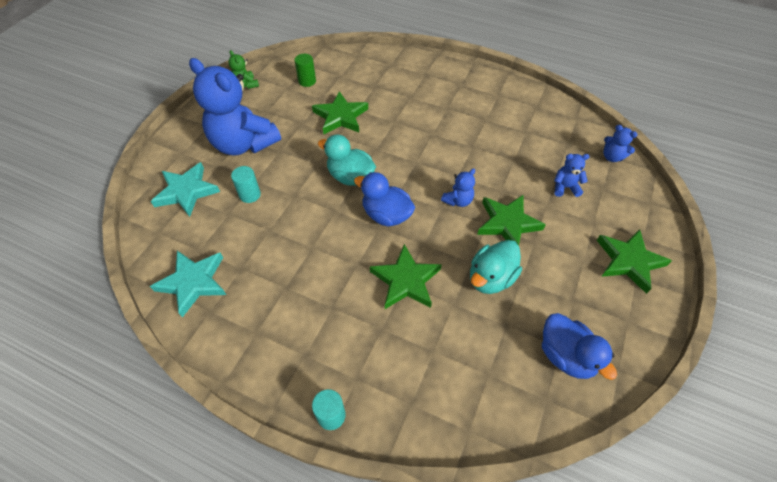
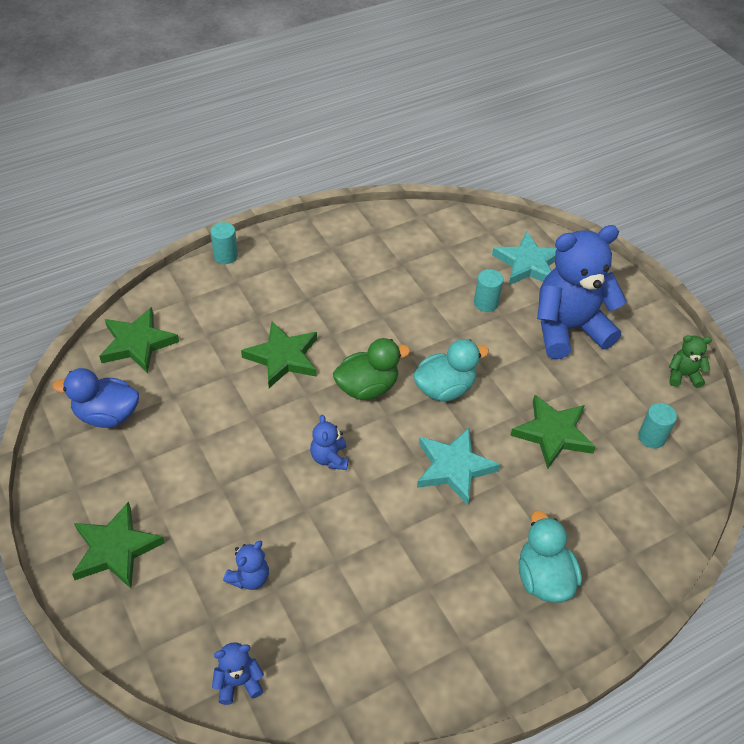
camera: 125 degrees right, 5 degrees down
turquoise star [150,251,226,318] -> turquoise star moved to [417,428,501,505]
green cylinder [294,54,316,87] -> turquoise cylinder [638,403,677,449]
blue duck [354,172,415,226] -> green duck [333,338,410,400]
turquoise duck [470,240,522,294] -> turquoise duck moved to [519,510,582,603]
green star [477,195,546,246] -> green star moved to [99,307,179,373]

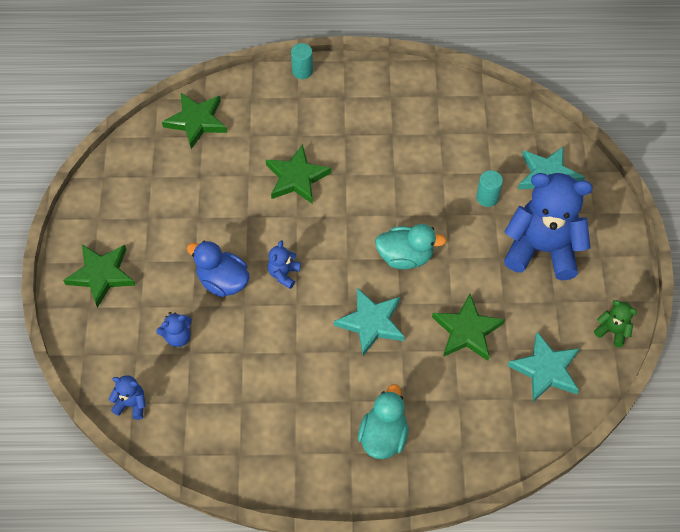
camera: 30 degrees right, 10 degrees up
blue duck [53,368,139,428] -> blue duck moved to [187,241,250,297]
green duck [333,338,410,400] -> none
turquoise cylinder [638,403,677,449] -> turquoise star [508,332,579,402]

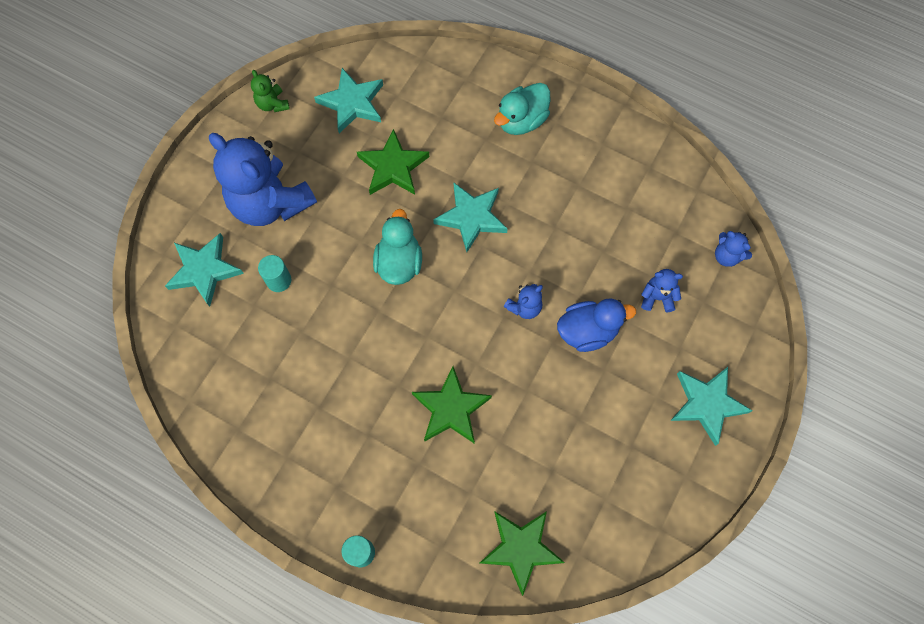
camera: 150 degrees left, 10 degrees up
green star [63,245,136,308] -> turquoise star [670,367,752,446]
blue duck [187,241,250,297] -> blue duck turned 75 degrees counterclockwise [557,299,636,352]
turquoise duck [375,224,446,269] -> turquoise duck turned 60 degrees clockwise [373,209,422,285]

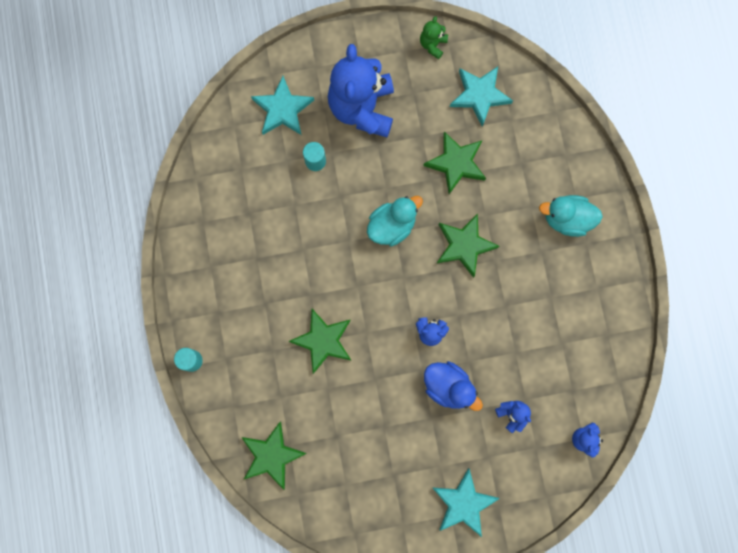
camera: 50 degrees right, 10 degrees up
turquoise star [433,183,508,252] -> green star [436,213,500,278]

